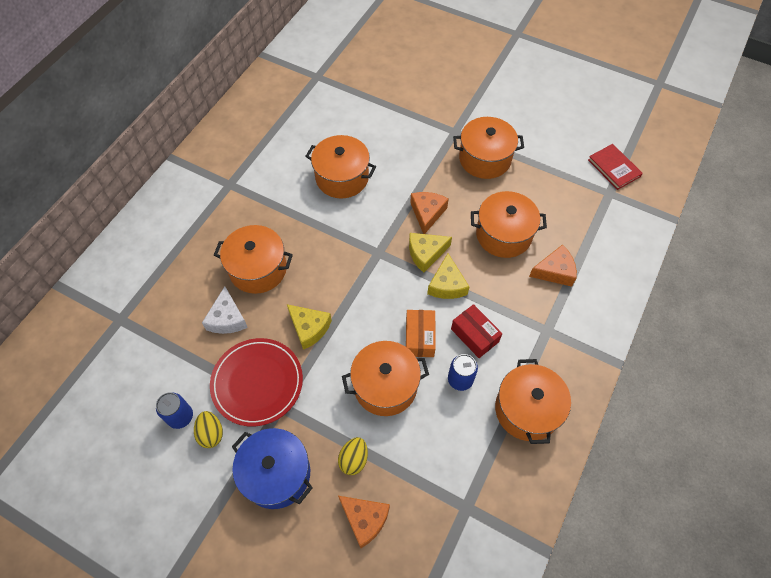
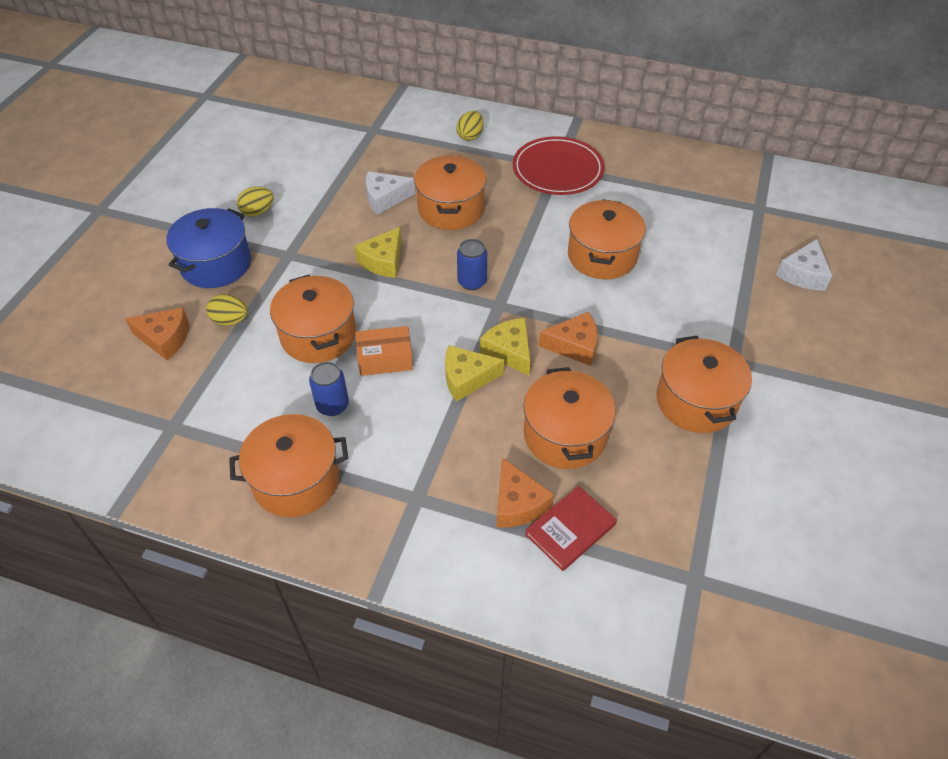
camera: 80 degrees right, 10 degrees down
blue can [156,392,193,429] -> blue can moved to [457,239,487,290]
red plate [210,338,303,427] -> red plate moved to [513,137,605,195]
orange cheese [338,496,390,548] -> orange cheese turned 105 degrees counterclockwise [125,307,189,360]
red box [451,304,502,358] -> none
red book [588,144,643,190] -> red book moved to [525,486,617,571]
none -> yellow egg [456,111,484,141]
none -> white cheese [776,239,832,291]

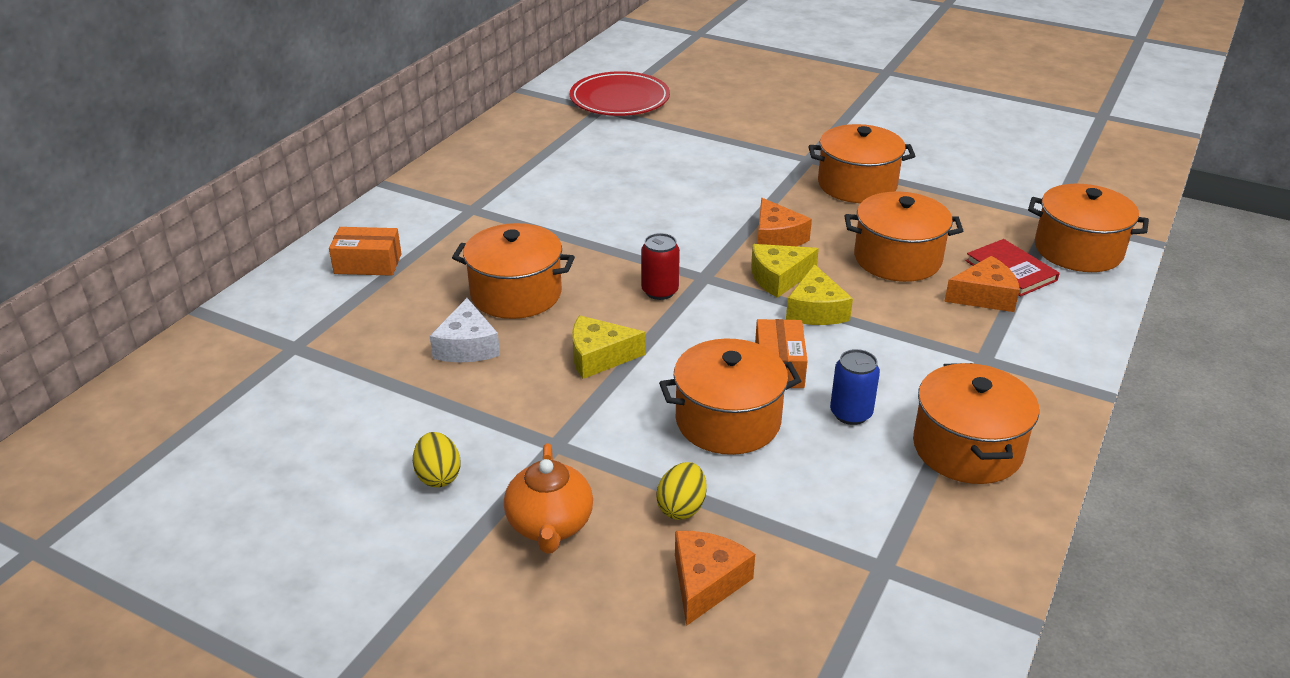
camera: 80 degrees left, 15 degrees down
blue pot [166,208,251,288] -> orange teapot [504,443,593,554]
yellow cheese [354,227,402,278] -> yellow cheese turned 135 degrees clockwise [572,315,645,379]
yellow egg [456,111,484,141] -> orange box [329,227,402,276]
blue can [457,239,487,290] -> red can [641,233,680,300]
red plate [513,137,605,195] -> red plate moved to [570,71,670,116]
orange cheese [539,312,598,366] -> orange cheese turned 150 degrees clockwise [758,198,812,246]
orange pot [568,199,646,279] -> orange pot moved to [1028,184,1149,272]
white cheese [776,239,832,291] -> none

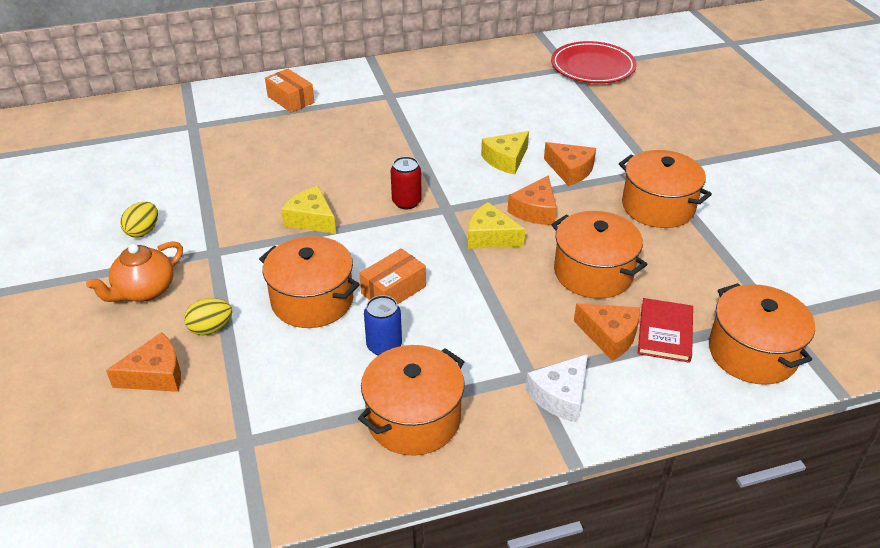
camera: 45 degrees right, 5 degrees up
white cheese [430,298,500,363] -> white cheese moved to [526,354,588,423]
orange pot [452,223,575,319] -> none
yellow cheese [786,264,853,325] -> yellow cheese moved to [481,131,529,175]
none -> orange cheese [544,142,596,186]

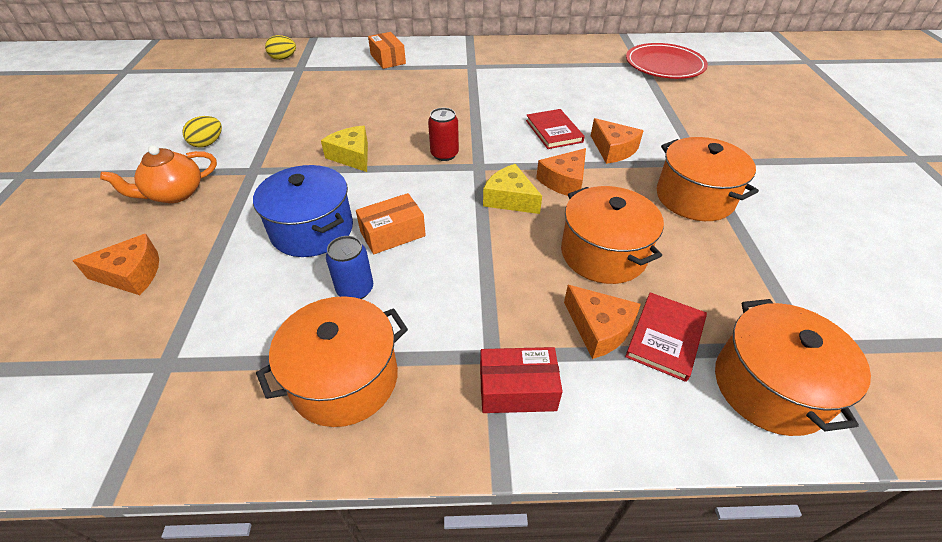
camera: 15 degrees right, 5 degrees up
yellow egg [184,298,232,335] -> yellow egg moved to [265,35,296,60]
orange pot [259,236,360,328] -> blue pot [253,165,353,257]
yellow cheese [481,131,529,175] -> red book [526,109,585,149]
white cheese [526,354,588,423] -> red box [480,347,563,413]

